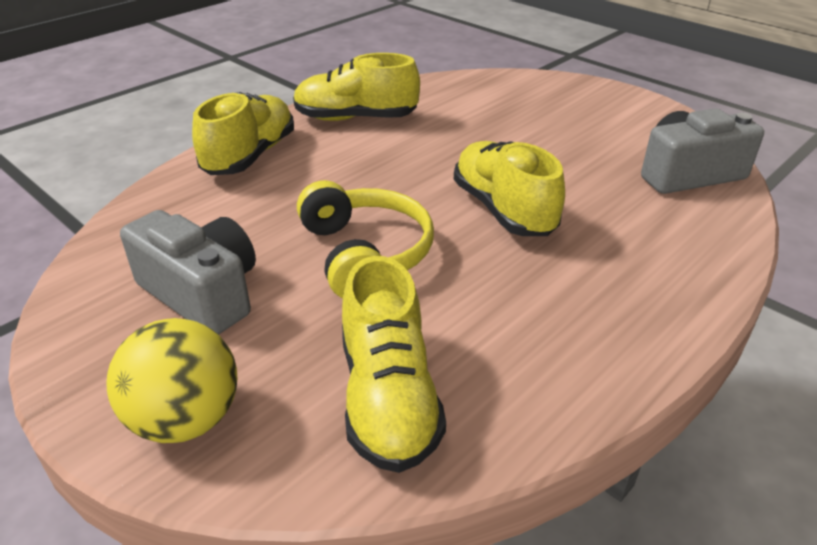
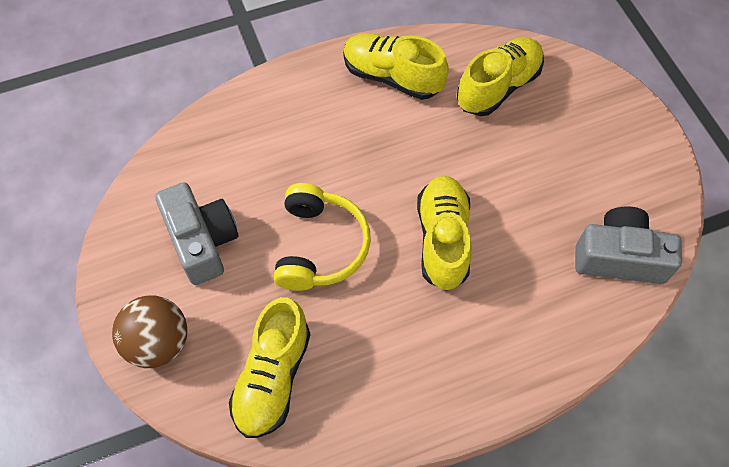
camera: 25 degrees right, 25 degrees up
yellow ball [106,318,237,443] -> brown ball [112,296,187,368]
yellow shoe [192,92,294,175] -> yellow shoe moved to [457,37,544,116]

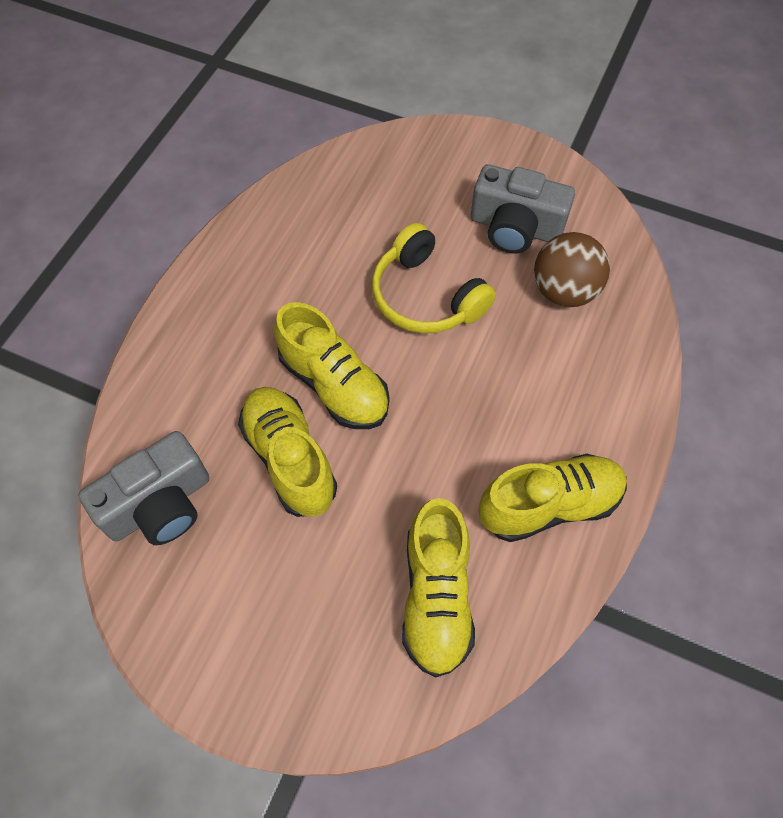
camera: 135 degrees right, 0 degrees up
brown ball [112,296,187,368] -> brown ball moved to [534,232,610,307]
yellow shoe [229,297,310,438] -> yellow shoe moved to [238,387,337,517]

